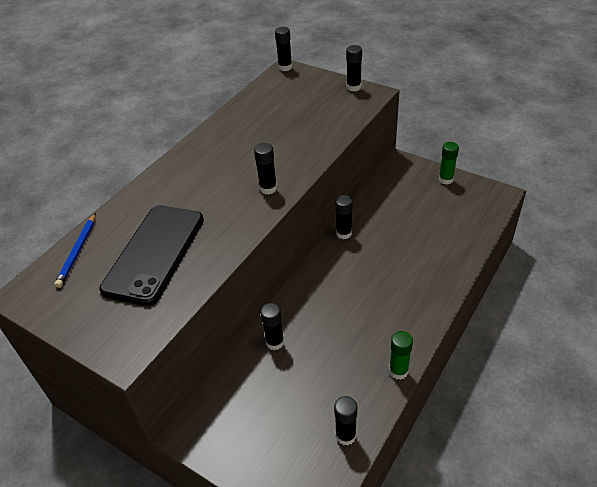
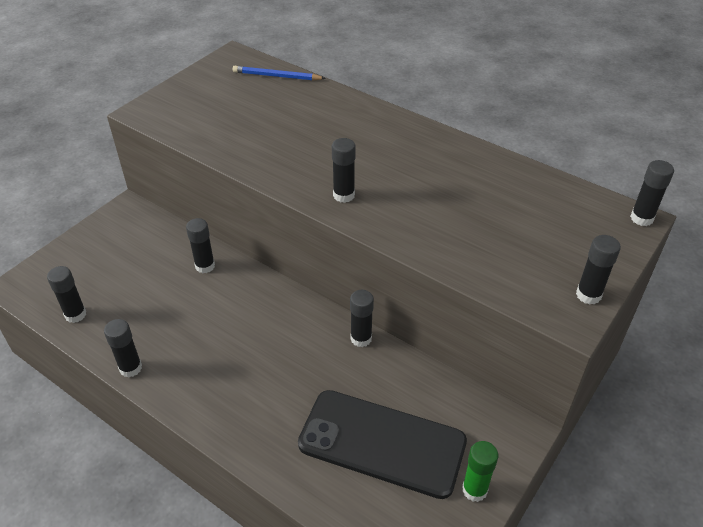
camera: 90 degrees right, 0 degrees up
black phone [99,205,204,306] -> black phone moved to [298,390,467,499]
green glue stick [389,331,413,380] -> black glue stick [104,319,142,378]

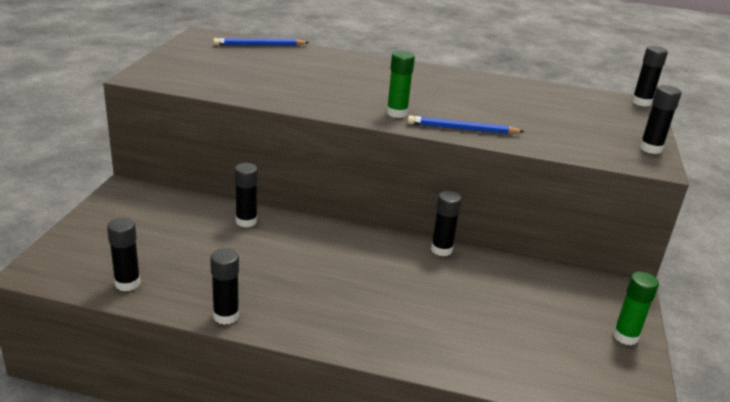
camera: 25 degrees left, 15 degrees down
black phone [298,390,467,499] -> none
black glue stick [332,138,356,203] -> green glue stick [386,51,415,118]
none -> blue pencil [407,116,525,134]

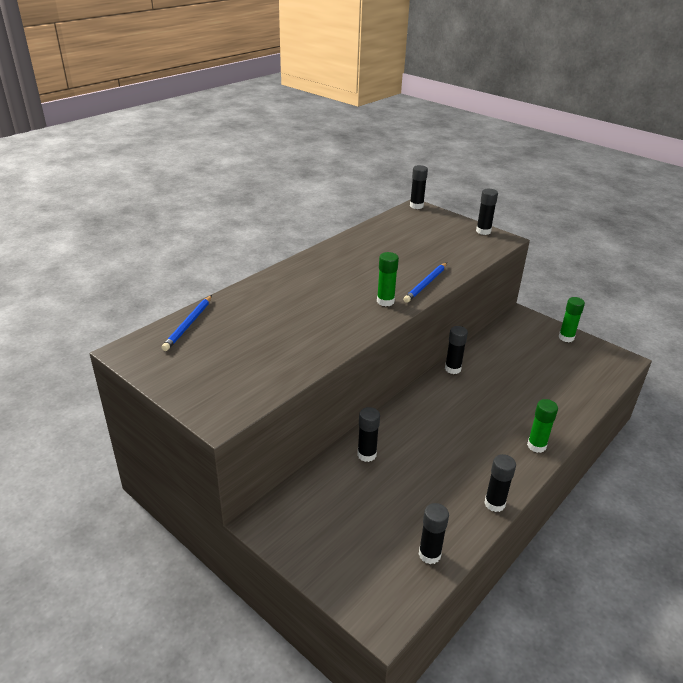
camera: 60 degrees left, 5 degrees up
none -> green glue stick [527,399,558,453]

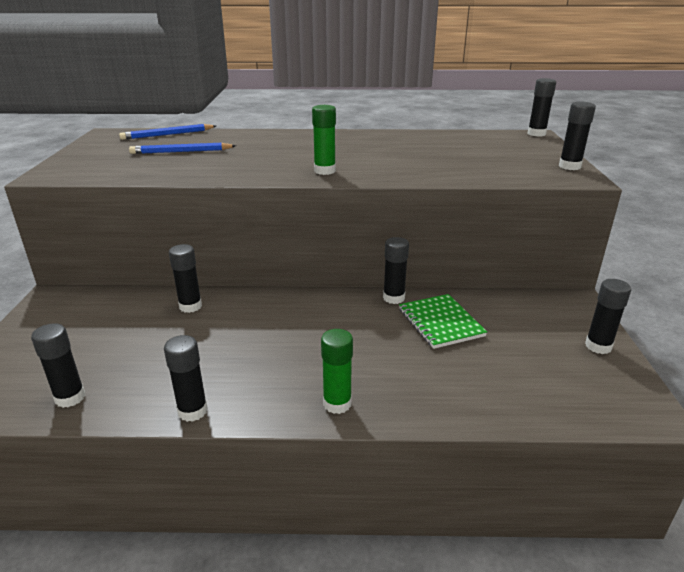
camera: 50 degrees right, 5 degrees down
blue pencil [403,263,447,303] -> blue pencil moved to [129,143,236,154]
green glue stick [559,297,585,342] -> black glue stick [585,279,631,354]
none -> green notebook [399,294,487,349]

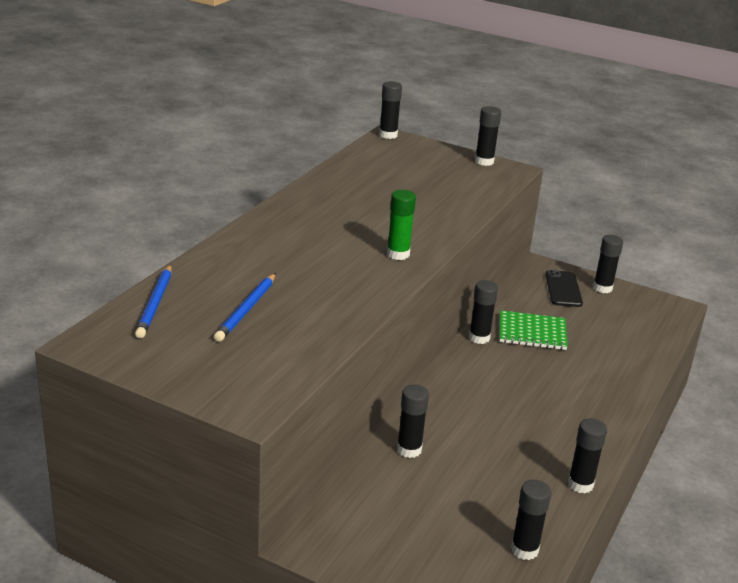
camera: 65 degrees left, 0 degrees up
green glue stick [321,329,353,414] -> none
none -> black phone [545,270,583,307]

